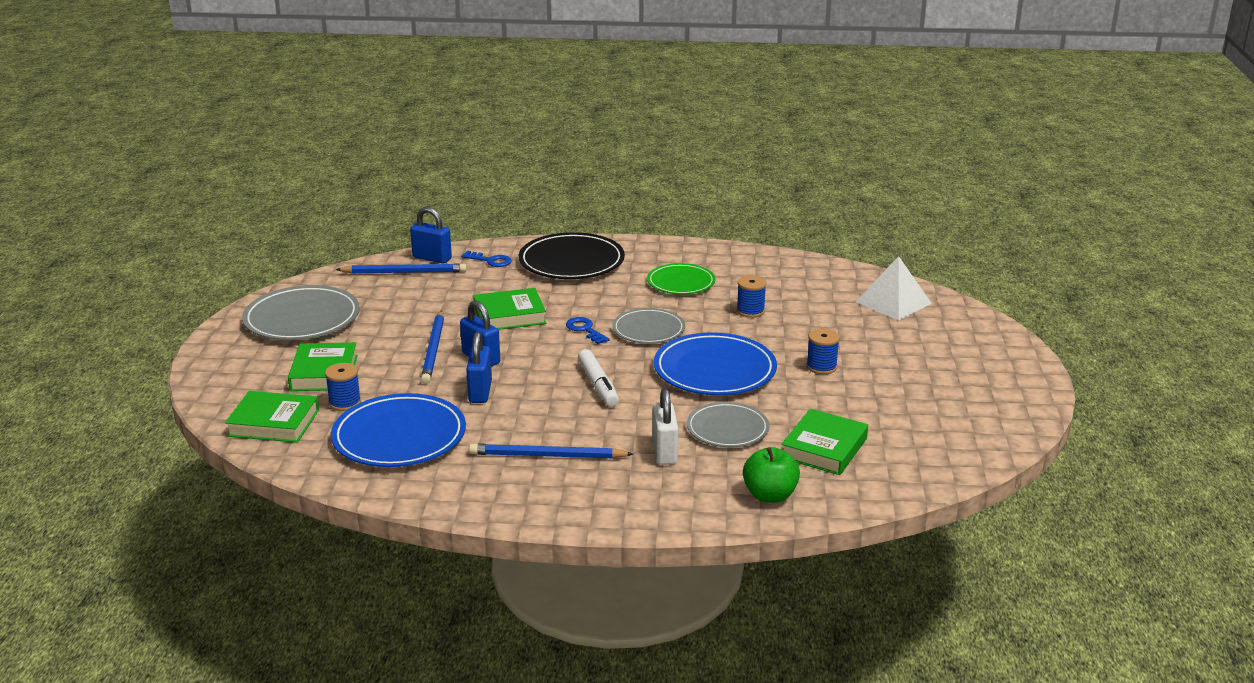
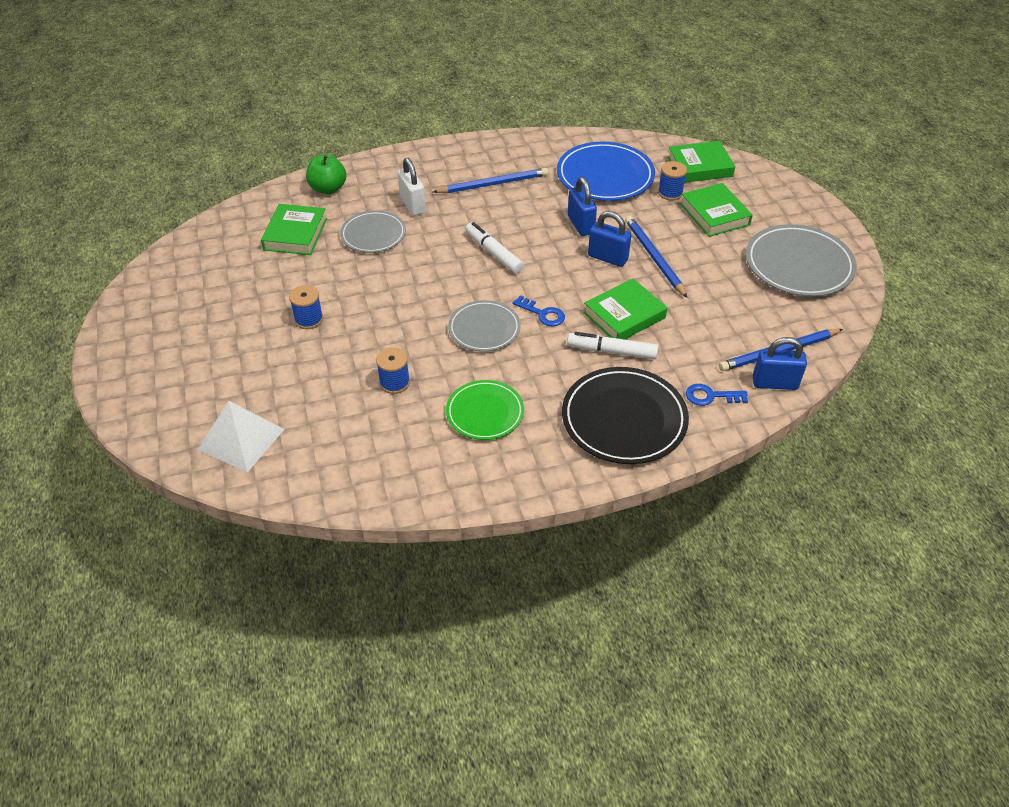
camera: 160 degrees right, 20 degrees up
blue plate [654,332,777,395] -> none
none -> white marker [567,332,658,359]

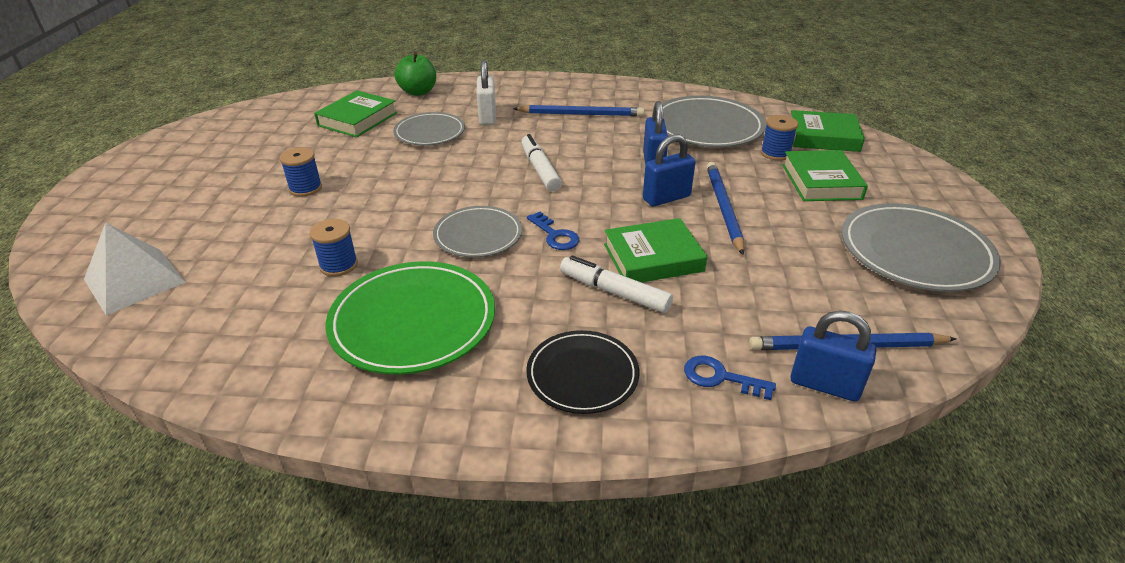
camera: 20 degrees right, 10 degrees down
green plate [446,380,524,440] -> green plate [325,261,495,375], size x1.60
blue plate [557,142,655,201] -> grey plate [652,96,766,148]
black plate [562,367,689,464] -> black plate [526,330,639,414], size x0.63
blue padlock [588,211,631,267] -> blue padlock turned 75 degrees counterclockwise [643,134,696,206]

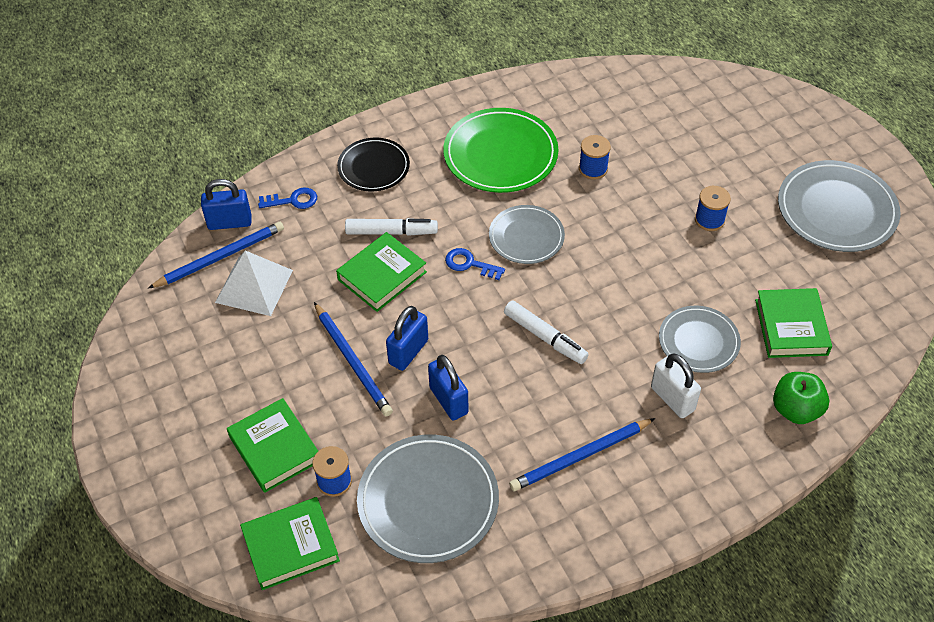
camera: 150 degrees right, 15 degrees up
white pyramid [84,222,185,315] -> white pyramid moved to [215,251,293,316]
grey plate [841,203,1001,292] -> grey plate moved to [778,160,901,252]

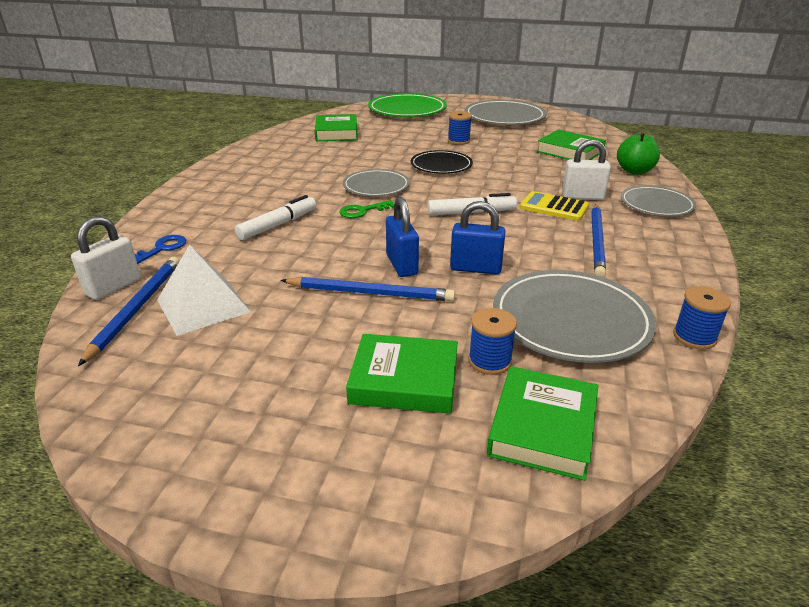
camera: 50 degrees left, 20 degrees down
blue padlock [201,179,252,230] -> white padlock [71,216,140,300]
green book [336,232,427,312] -> green book moved to [315,114,358,141]
black plate [337,138,410,191] -> black plate moved to [411,150,473,174]
green plate [443,108,558,193] -> green plate moved to [368,93,447,117]
blue key [445,248,505,280] -> green key [339,200,394,218]
blue spool [579,135,611,180] -> blue spool moved to [673,286,731,349]
grey plate [659,306,741,373] -> grey plate moved to [621,186,696,216]
none -> yellow calculator [520,191,589,221]

